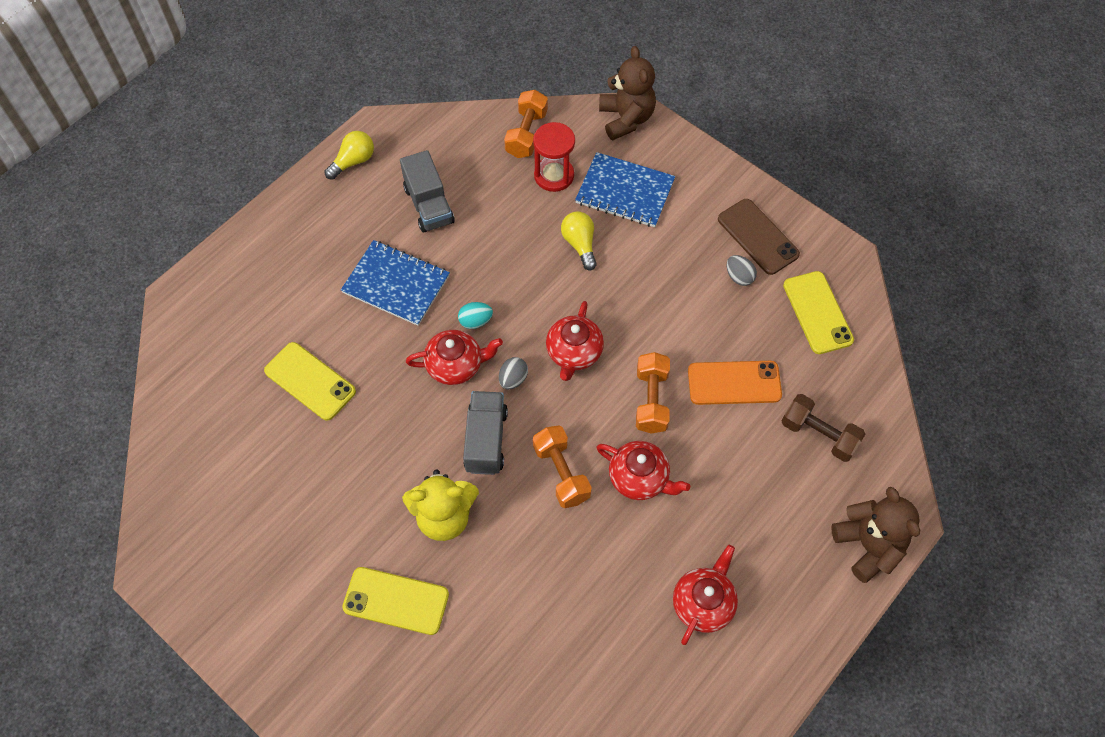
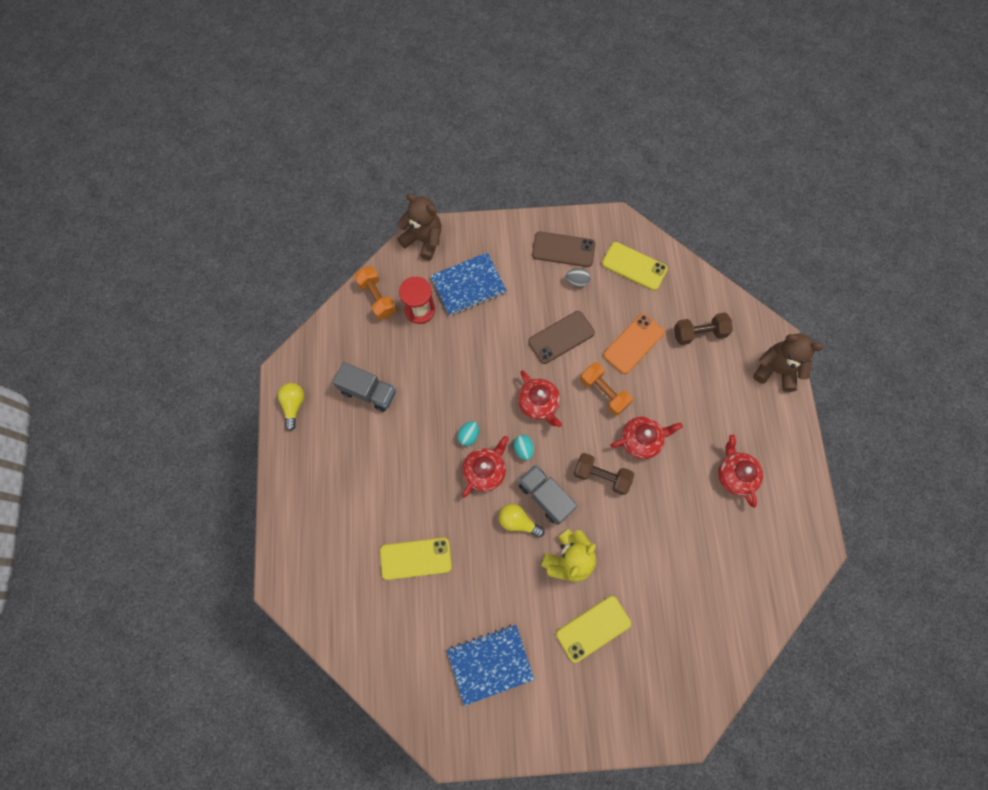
camera: 45 degrees left, 10 degrees up
blue notebook [341,240,450,326] -> blue notebook moved to [447,625,535,706]
grey egg [499,357,528,390] -> turquoise egg [513,435,534,460]
orange dumbbell [533,426,592,508] -> brown dumbbell [574,453,634,495]
yellow light bulb [561,211,597,270] -> yellow light bulb moved to [499,504,545,538]
none -> brown phone [528,311,595,364]

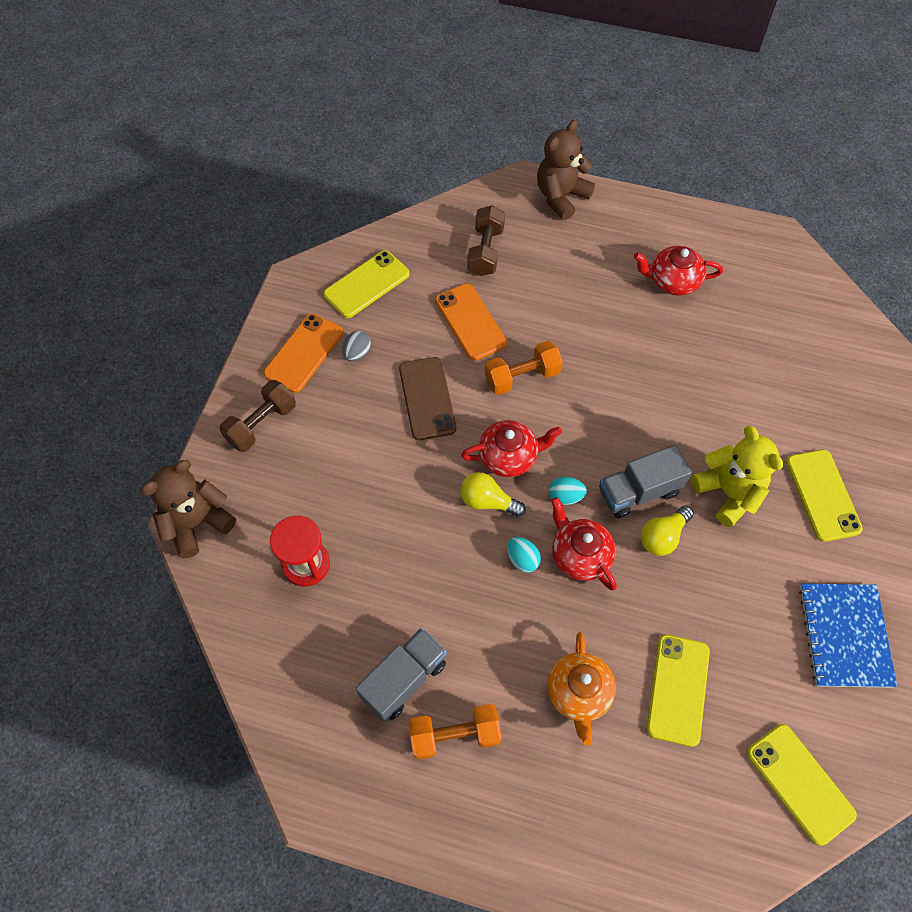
camera: 70 degrees left, 10 degrees down
yellow light bulb [278,383,304,431] -> yellow light bulb moved to [460,472,526,517]
orange dumbbell [354,266,397,320] -> orange dumbbell moved to [408,704,502,760]
blue notebook [430,252,507,316] -> none
brown phone [532,232,595,267] -> orange phone [264,313,343,393]
brown dumbbell [574,453,634,495] -> brown dumbbell moved to [219,380,296,452]
red teapot [610,417,683,459] -> none
none -> orange teapot [548,632,616,746]
none -> yellow phone [747,724,857,846]

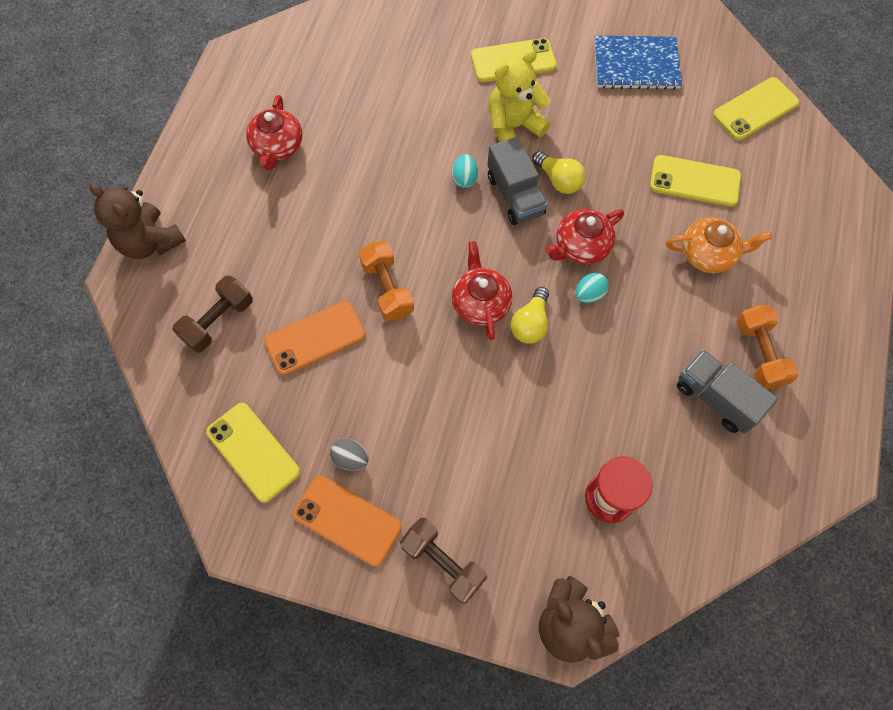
camera: 90 degrees left, 5 degrees up
brown phone [399,357,456,440] -> none
brown dumbbell [467,205,505,276] -> brown dumbbell turned 60 degrees counterclockwise [173,275,253,353]
turquoise egg [548,477,587,505] -> turquoise egg moved to [452,154,478,188]

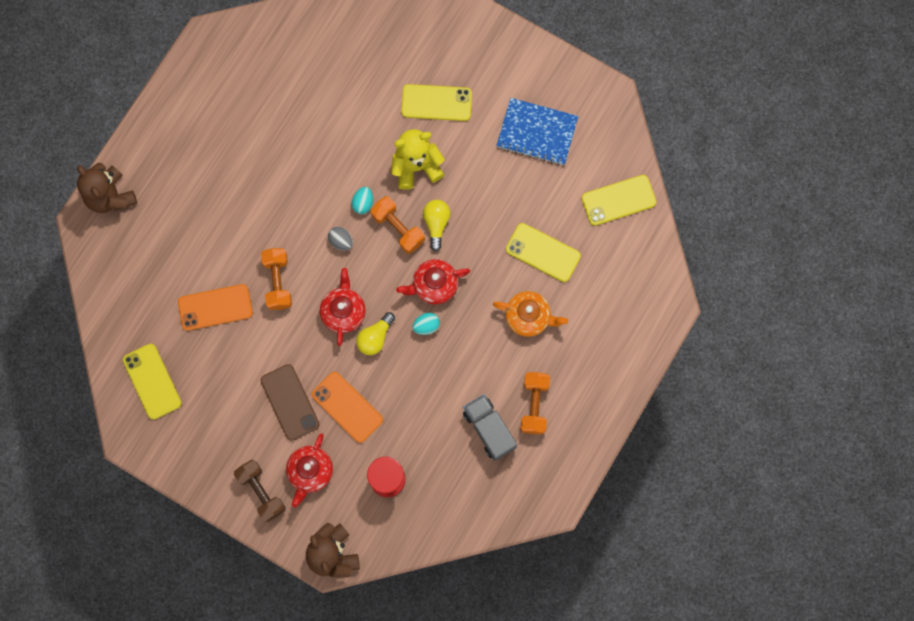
camera: 15 degrees right, 10 degrees up
brown dumbbell [173,275,253,353] -> none
red teapot [246,95,302,170] -> red teapot moved to [286,433,333,508]
orange phone [293,475,402,567] -> orange phone moved to [312,372,383,443]
grey egg [330,438,368,471] -> grey egg moved to [328,227,353,251]
grey truck [488,137,548,225] -> orange dumbbell [371,196,425,254]
yellow light bulb [532,151,586,194] -> yellow light bulb turned 150 degrees counterclockwise [423,200,450,251]
none -> brown phone [261,364,320,441]

